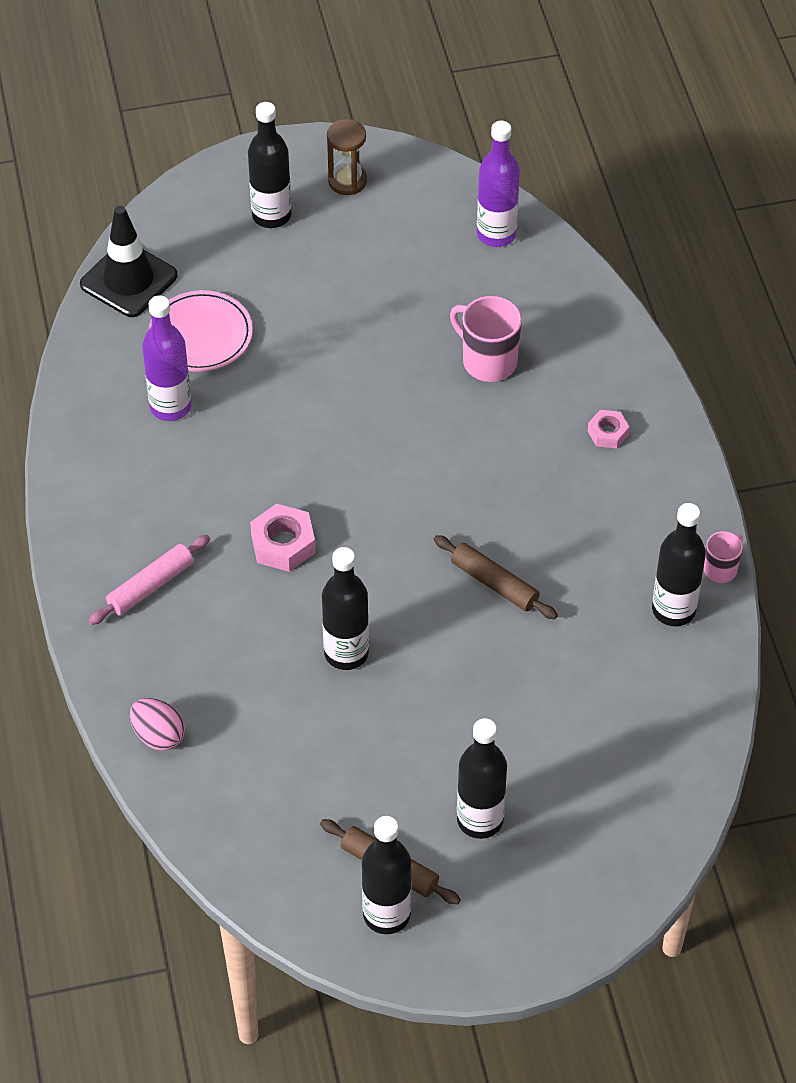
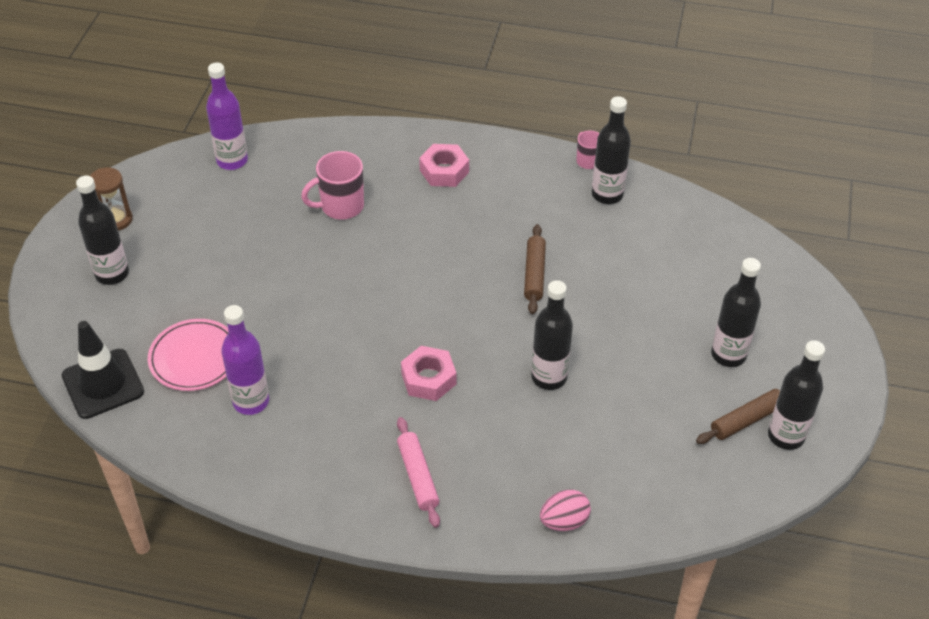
camera: 65 degrees left, 5 degrees down
brown rolling pin [434,535,558,619] -> brown rolling pin turned 60 degrees counterclockwise [524,224,546,314]
pink nut [588,410,630,448] -> pink nut [419,144,469,187], size x1.61

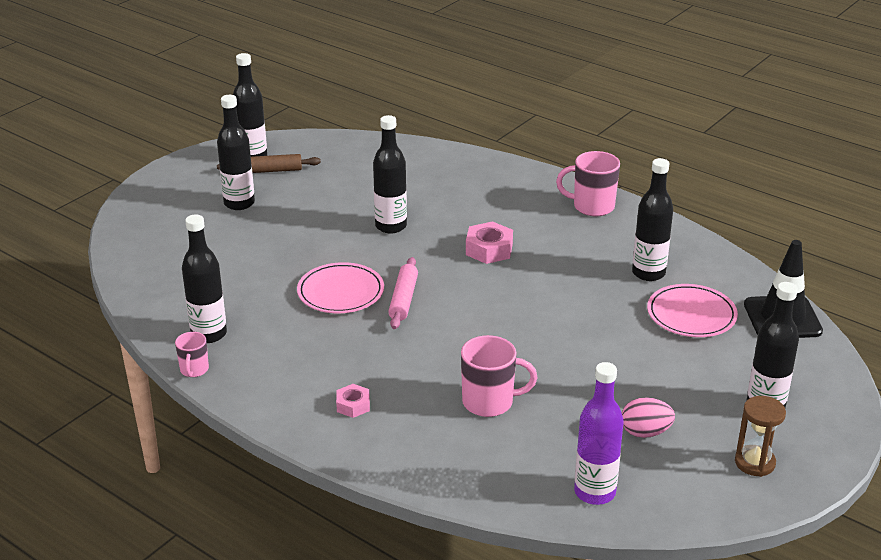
camera: 155 degrees left, 15 degrees down
purple bottle [221,305,269,415] -> black bottle [632,158,673,281]
pink rolling pin [397,417,440,528] -> pink rolling pin moved to [388,257,418,329]
pink nut [419,144,469,187] -> pink nut [336,384,370,418], size x0.62
brown rolling pin [524,224,546,314] -> pink plate [297,262,384,313]
pink egg [540,489,591,531] -> pink egg moved to [622,397,675,438]
none -> pink mug [556,151,620,216]

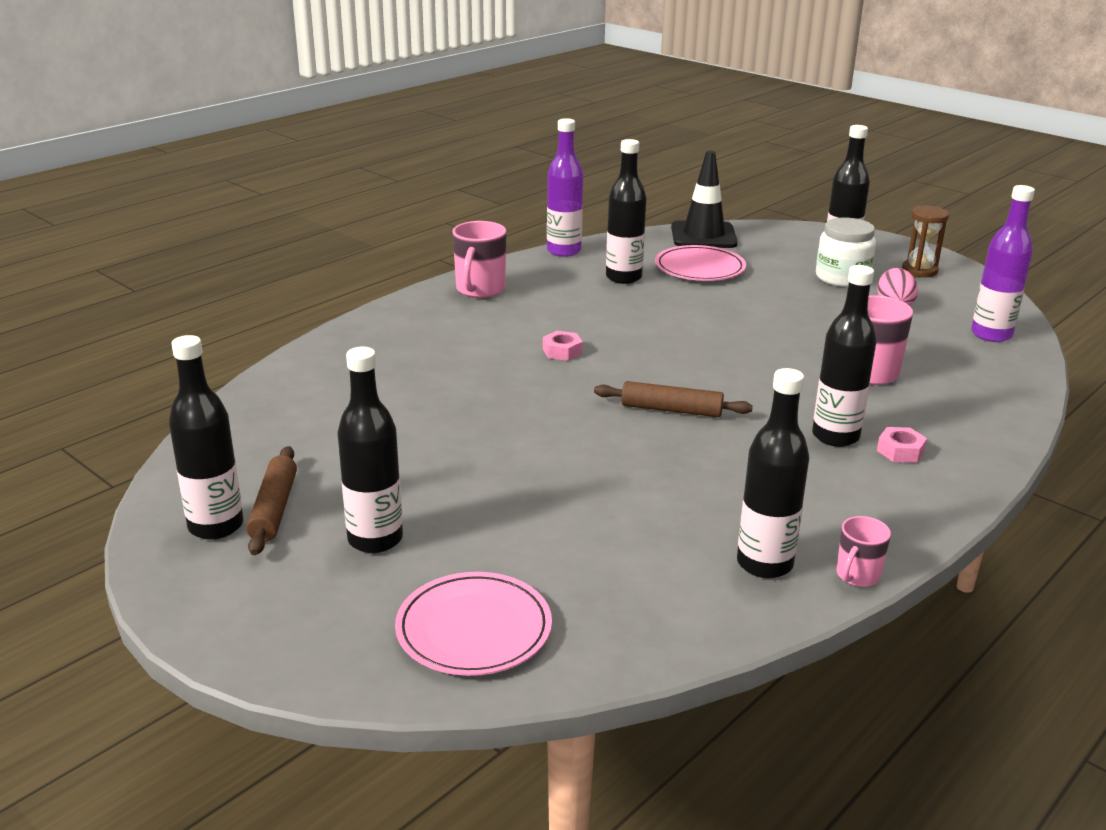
camera: 85 degrees left, 5 degrees down
pink mug [175,332,209,377] -> pink mug turned 120 degrees clockwise [836,516,891,587]
pink plate [297,262,384,313] -> pink plate moved to [395,572,552,676]
black bottle [373,115,407,233] -> black bottle moved to [812,265,876,447]
pink rolling pin [388,257,418,329] -> brown rolling pin [594,381,753,417]
pink nut [466,221,513,264] -> pink nut [543,331,583,361], size x0.62
none -> purple bottle [547,118,583,257]
none -> white jar [816,217,876,287]

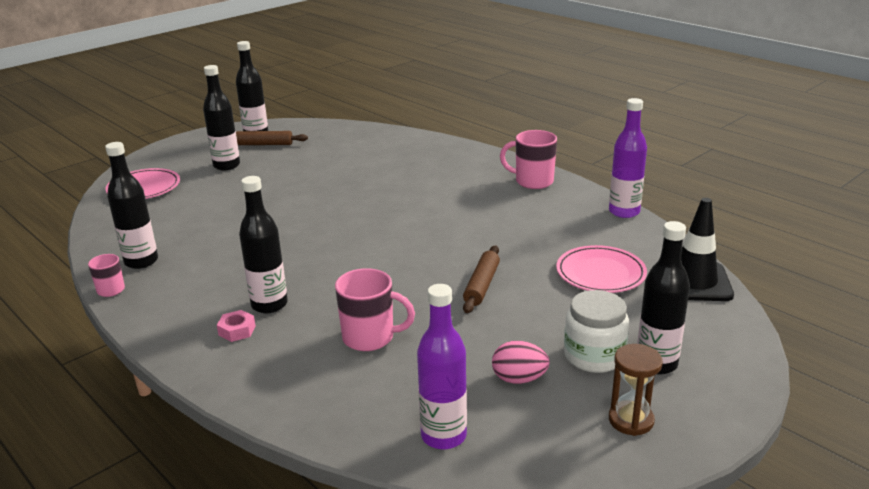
camera: 95 degrees right, 0 degrees up
pink nut [543,331,583,361] -> none
brown rolling pin [594,381,753,417] -> brown rolling pin moved to [463,246,500,313]
black bottle [606,139,646,284] -> none

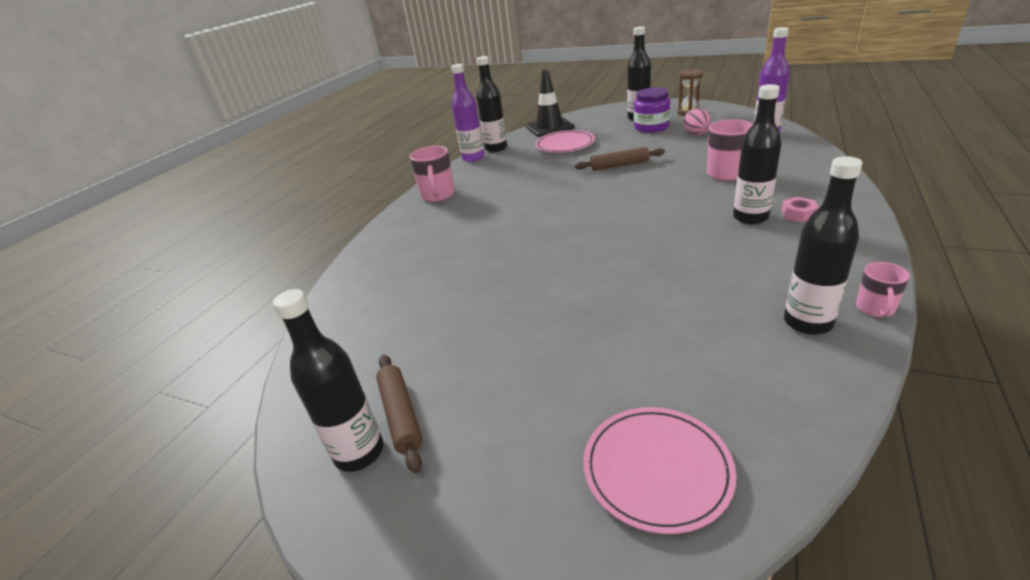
camera: 110 degrees left, 5 degrees up
black bottle [203,65,240,170] -> black bottle moved to [477,56,507,152]
white jar [564,290,629,373] -> purple jar [634,87,670,133]

